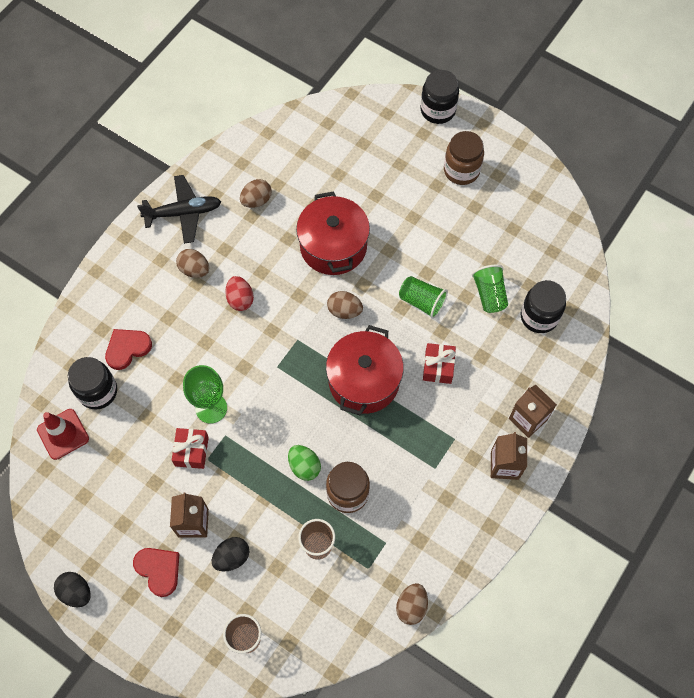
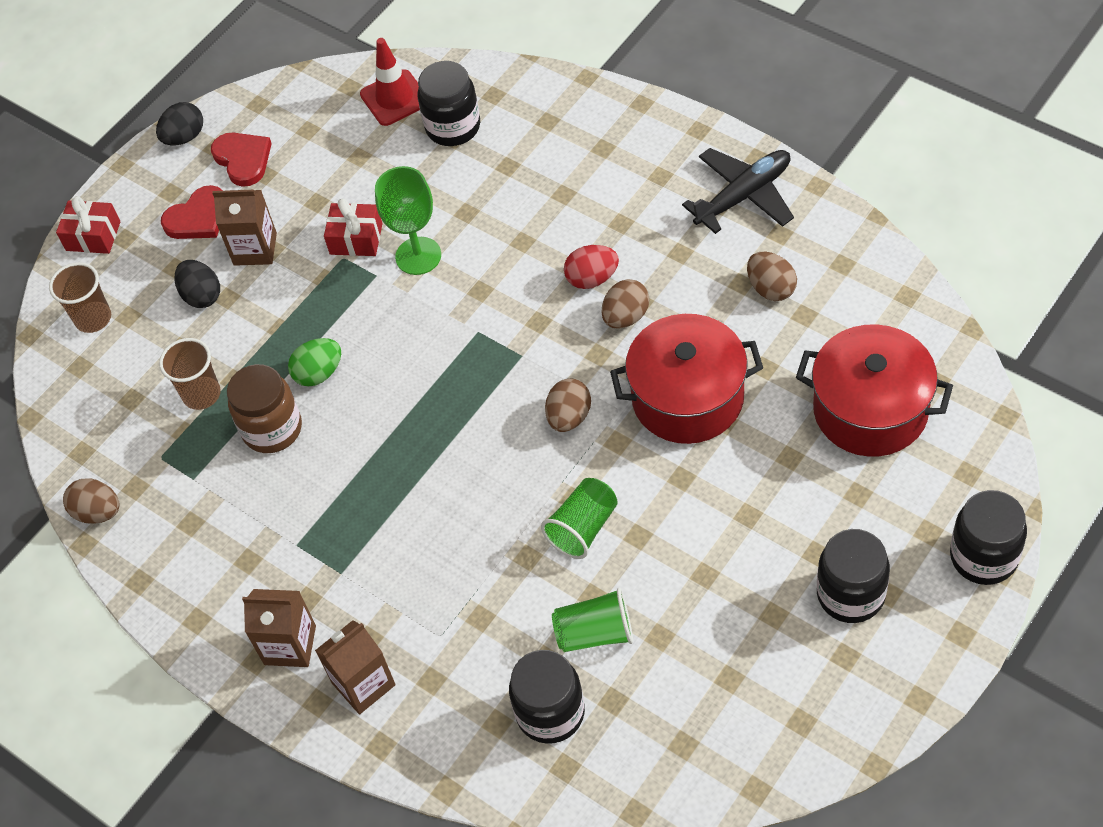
camera: 100 degrees right, 10 degrees down
red heart [105,329,152,370] -> red heart moved to [211,133,272,187]
black plane [137,175,221,244] -> black plane turned 120 degrees counterclockwise [682,148,794,234]
brown egg [176,249,209,278] -> brown egg moved to [602,279,649,329]
red pot [326,325,404,415] -> red pot moved to [796,324,953,457]
red gift [423,343,456,384] -> red gift moved to [56,196,120,254]
brown jar [444,131,484,185] -> black jar [817,529,890,623]

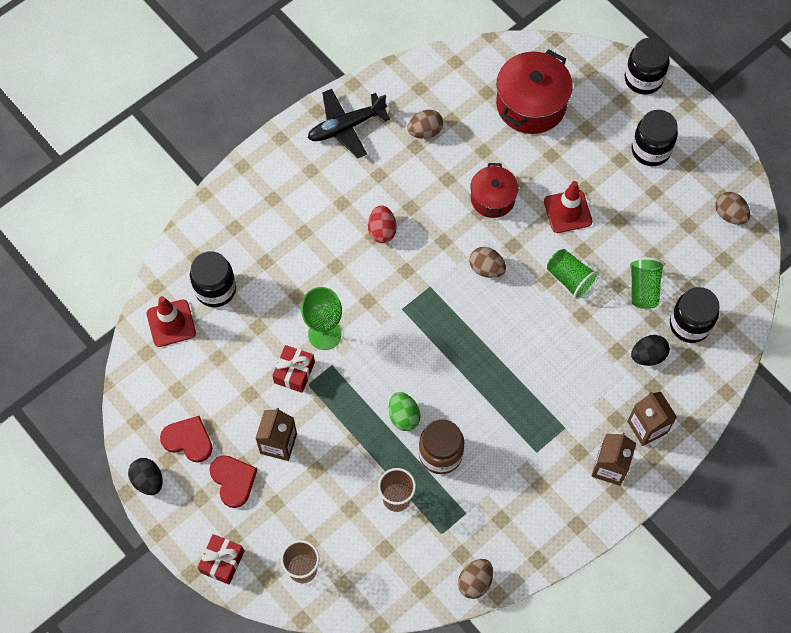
camera: 85 degrees left, 10 degrees up
black egg [175,260,220,308] -> black egg moved to [631,335,670,366]
red heart [211,133,272,187] -> red heart turned 45 degrees clockwise [160,416,213,463]
brown egg [602,279,649,329] -> brown egg moved to [715,192,750,225]
red pot [610,314,763,444] -> red pot [470,163,518,218], size x0.62
black plane [682,148,794,234] -> black plane turned 90 degrees counterclockwise [308,89,390,158]
none -> red traffic cone [544,181,592,233]

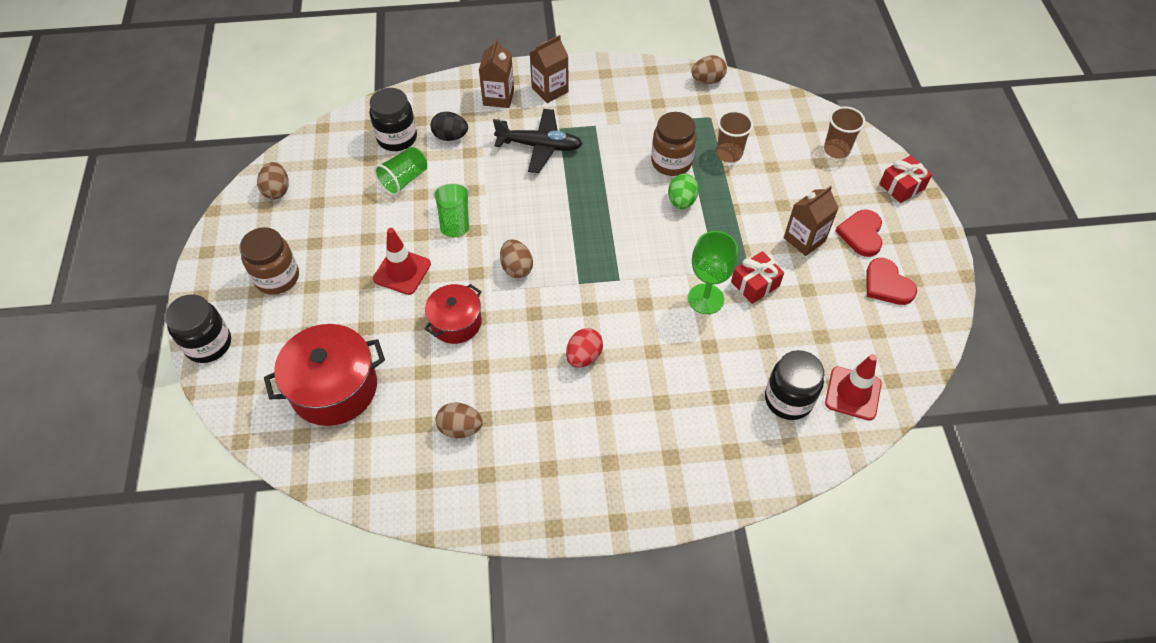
camera: 145 degrees left, 10 degrees down
black egg [128,458,163,495] -> none
black plane [308,89,390,158] -> black plane moved to [493,109,582,173]
black jar [632,110,678,166] -> brown jar [239,227,299,295]

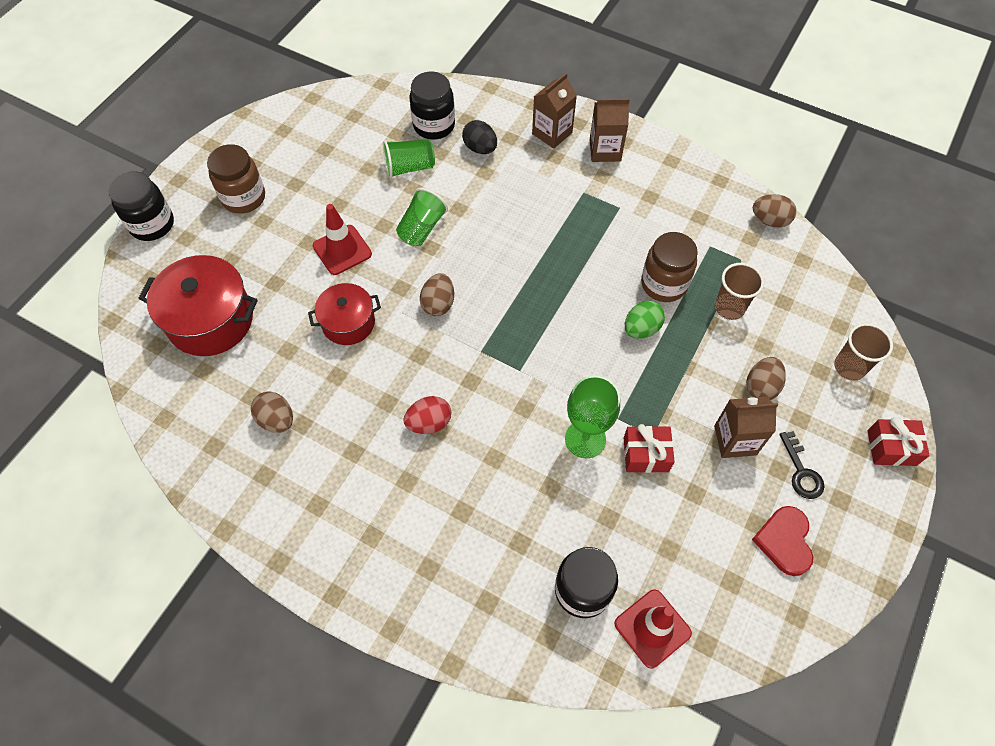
camera: 35 degrees right, 5 degrees up
brown egg [257,162,289,199] -> brown egg moved to [746,357,786,400]
black plane [493,109,582,173] -> none
red heart [836,210,882,257] -> black key [779,431,824,499]

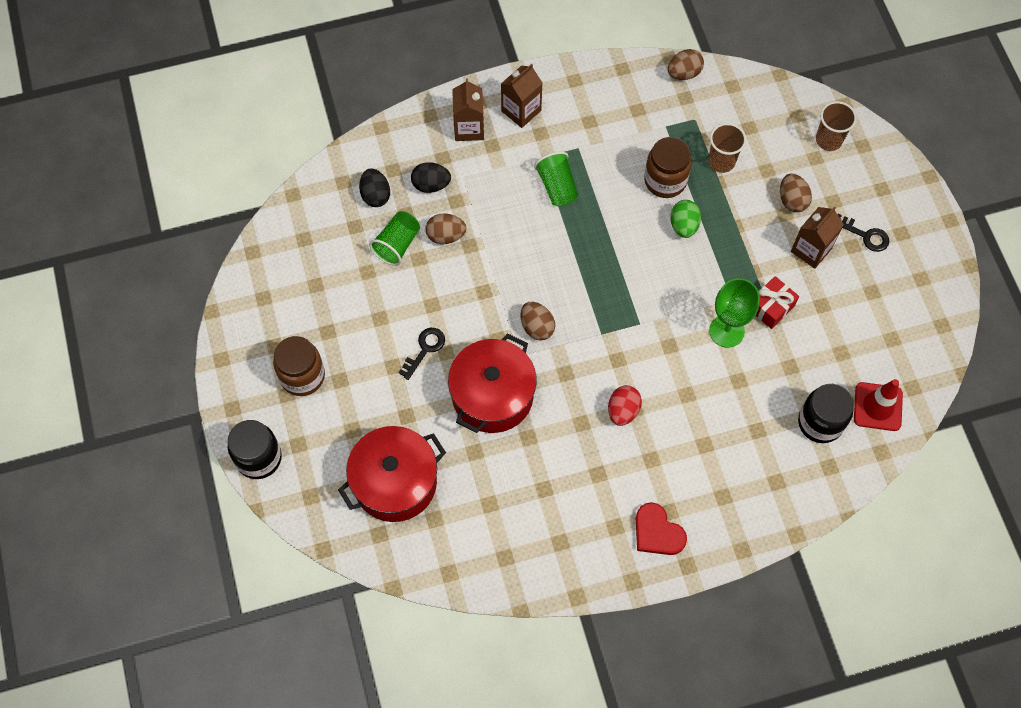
camera: 45 degrees left, 5 degrees up
brown egg [251,391,293,433] -> brown egg moved to [426,213,466,244]
red pot [308,283,381,345] -> red pot [448,333,537,433], size x1.61
red traffic cone [313,204,372,275] -> black key [399,328,445,380]
green cup [396,188,448,246] -> green cup moved to [534,151,578,206]
black jar [409,72,455,140] -> black egg [359,168,390,207]
red heart [752,506,813,576] -> red heart moved to [636,502,687,555]
red gift [867,417,930,466] -> none

